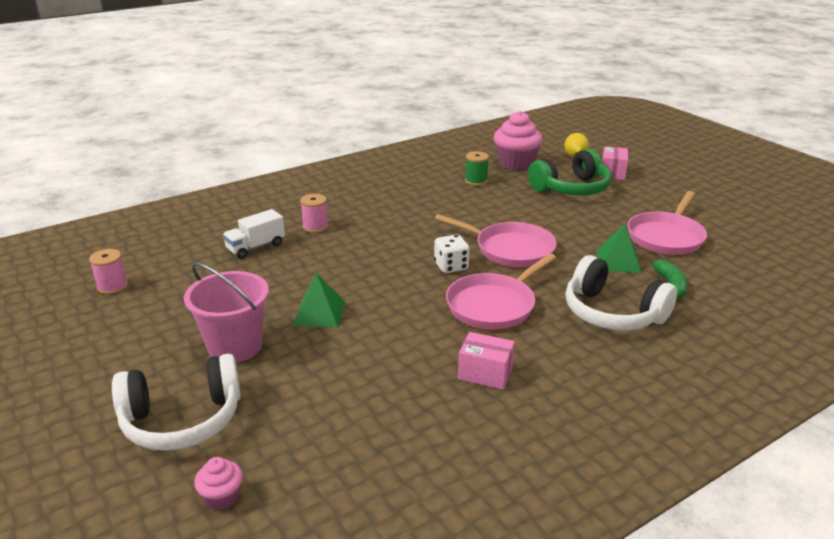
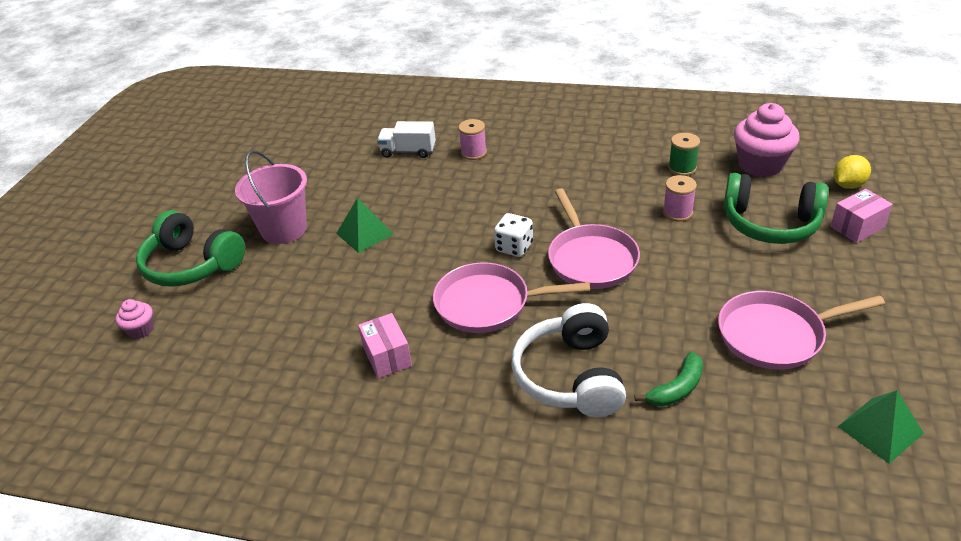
camera: 50 degrees right, 10 degrees up
pink spool [89,249,128,294] -> pink spool moved to [663,175,697,222]
white headphones [112,354,241,451] -> green headphones [136,210,245,287]
green pyramid [596,223,641,273] -> green pyramid moved to [837,390,924,464]

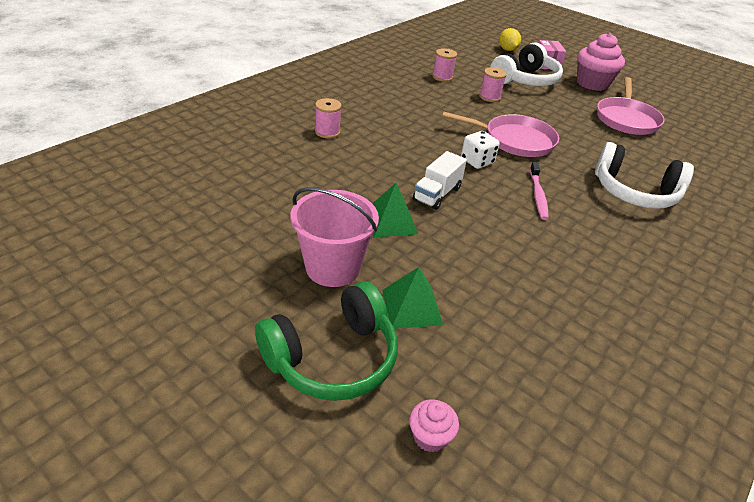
camera: 70 degrees left, 0 degrees up
pink box [358,313,412,378] -> none
white truck [377,121,436,158] -> white truck moved to [413,151,467,210]
pink pan [433,262,590,333] -> pink toothbrush [530,162,549,220]
green banana [635,352,703,406] -> none
green spool [668,133,700,176] -> pink spool [432,48,457,82]
green headphones [723,173,829,244] -> white headphones [490,42,563,86]
pink cupcake [734,103,800,177] -> pink cupcake moved to [577,33,625,91]
green pyramid [837,390,924,464] -> green pyramid moved to [382,267,443,329]

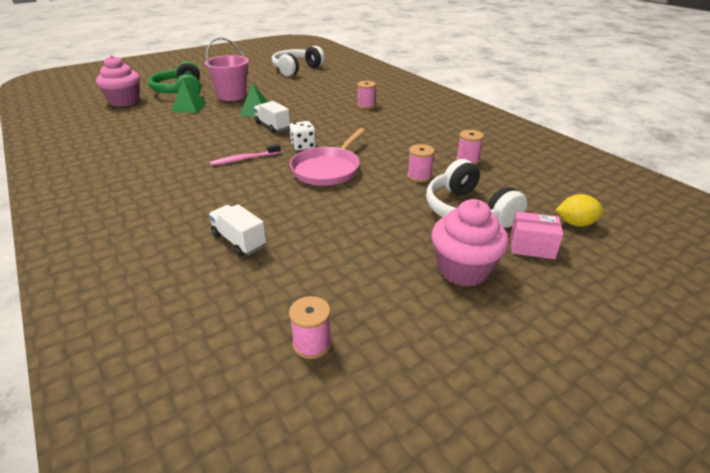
camera: 110 degrees right, 5 degrees down
pink cupcake [409,400,459,452] -> pink cupcake [96,55,140,107], size x2.04
pink toothbrush [530,162,549,220] -> pink toothbrush turned 45 degrees counterclockwise [210,144,281,166]
white headphones [595,142,694,209] -> white headphones moved to [272,46,325,77]
pink pan [597,77,665,135] -> none
none -> white truck [209,204,266,257]
none -> pink spool [289,296,332,359]

